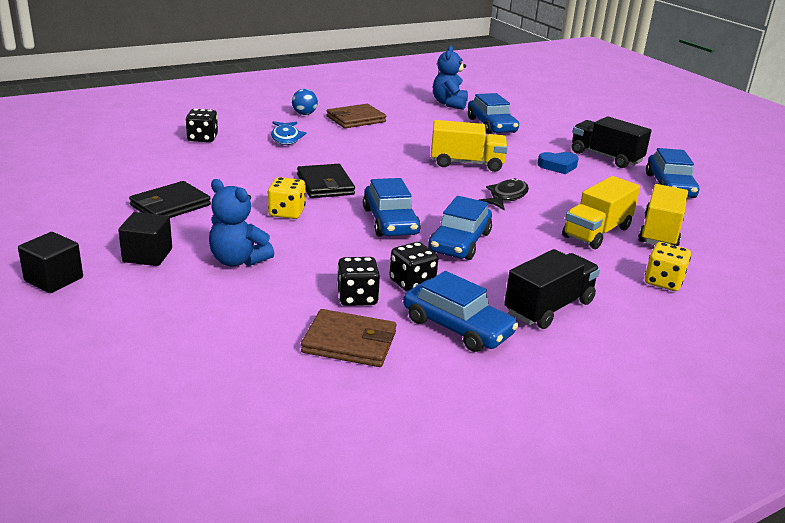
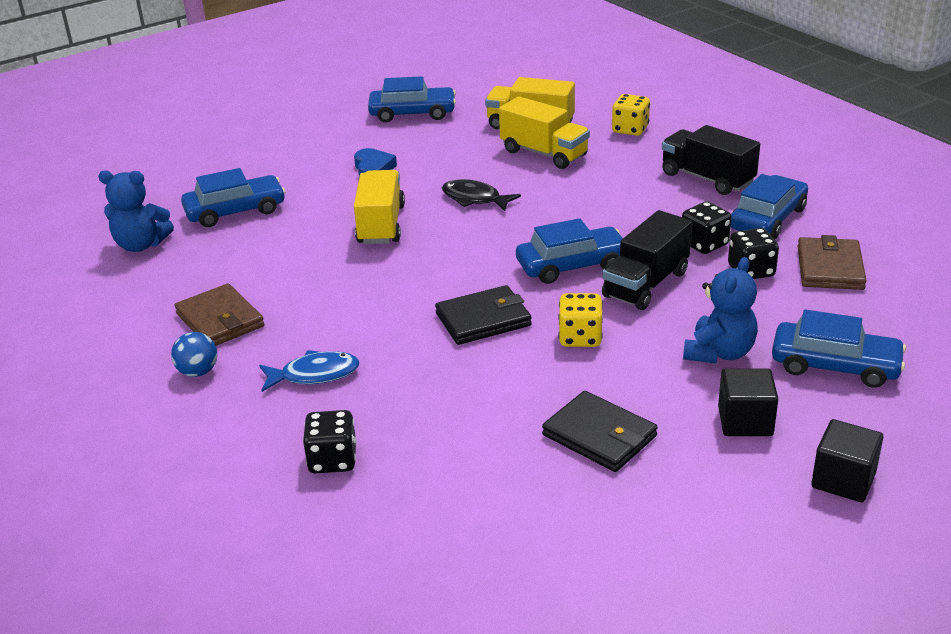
camera: 90 degrees left, 5 degrees up
blue car [428,196,492,260] -> blue car moved to [772,310,906,388]
black truck [572,116,652,168] -> black truck moved to [602,210,693,310]

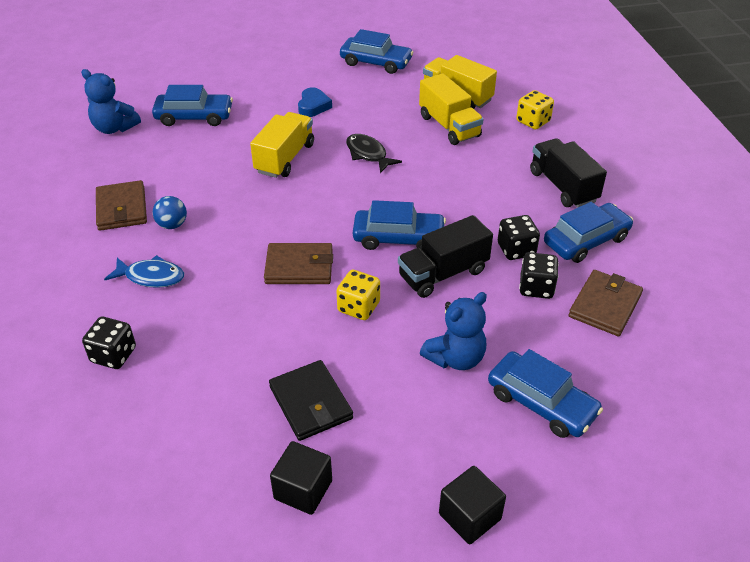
camera: 20 degrees right, 10 degrees up
blue ball [171,332,217,377] -> blue ball moved to [153,196,187,229]
black wallet [435,285,532,345] -> brown wallet [264,243,333,284]
black cube [718,369,778,436] -> black cube moved to [270,441,332,515]

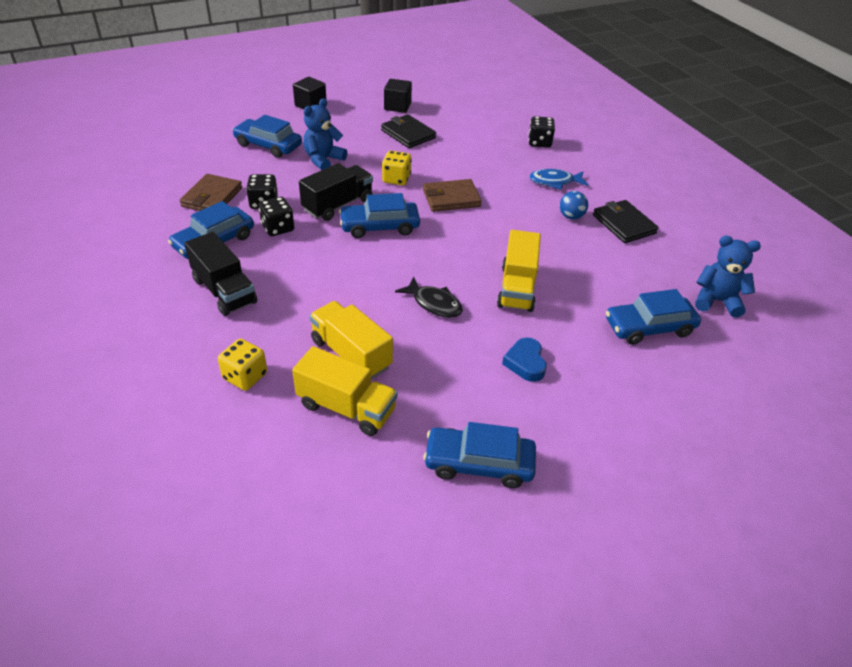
camera: 165 degrees right, 0 degrees up
brown wallet [96,180,147,231] -> black wallet [593,200,659,243]

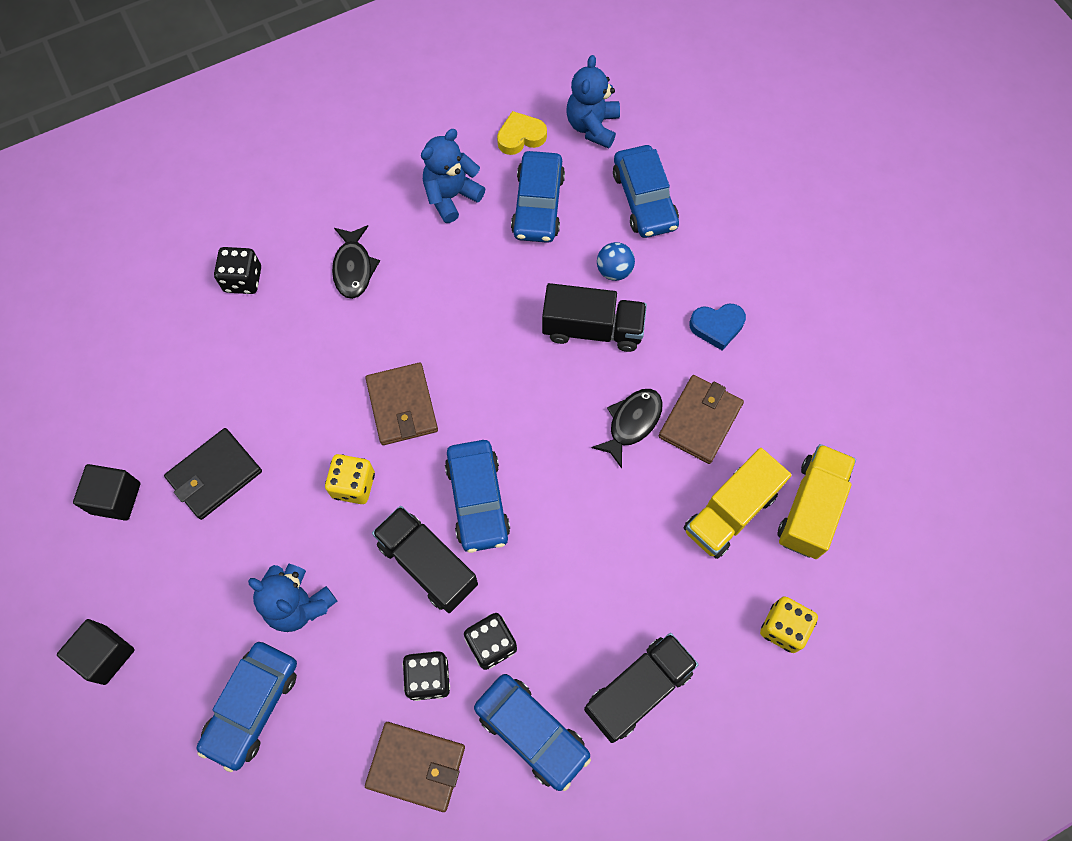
camera: 90 degrees left, 25 degrees up
blue car [423,422,536,488] -> blue car moved to [511,151,565,243]
yellow truck [497,230,541,312] -> black truck [542,283,647,352]
blue fish [529,169,589,190] -> black fish [332,225,380,299]
blue ball [560,191,588,220] -> blue ball moved to [597,242,635,281]
black wallet [593,200,659,243] -> blue teddy bear [421,129,485,223]
none -> yellow heart [497,111,547,155]
none -> brown wallet [659,375,744,464]

